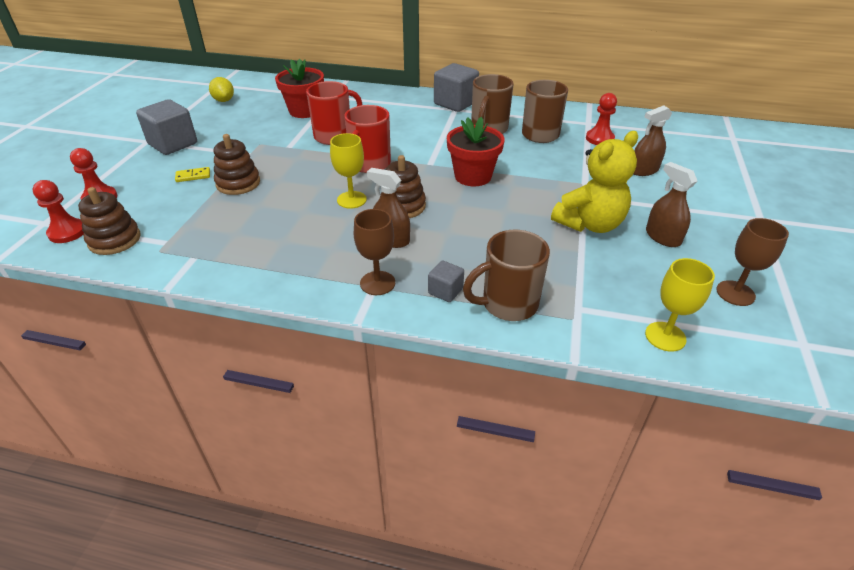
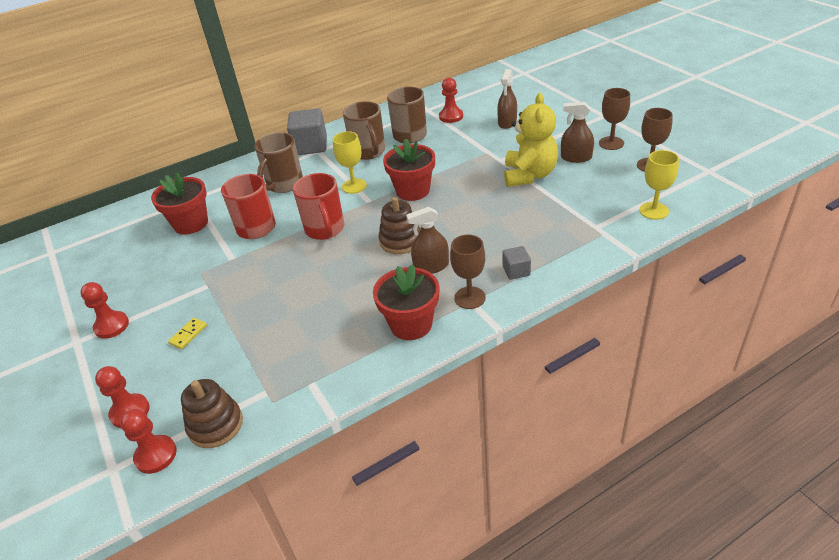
camera: 40 degrees left, 0 degrees up
grey cube [136,99,197,155] -> red pawn [80,282,129,339]
yellow lemon [209,77,234,102] -> none
brown stacking toy [214,134,260,195] -> none
yellow goblet [330,133,367,209] -> yellow goblet moved to [333,131,367,194]
brown mug [463,230,550,321] -> brown mug moved to [254,132,303,193]
none -> red flower pot [373,264,439,340]
none -> brown goblet [599,88,630,150]

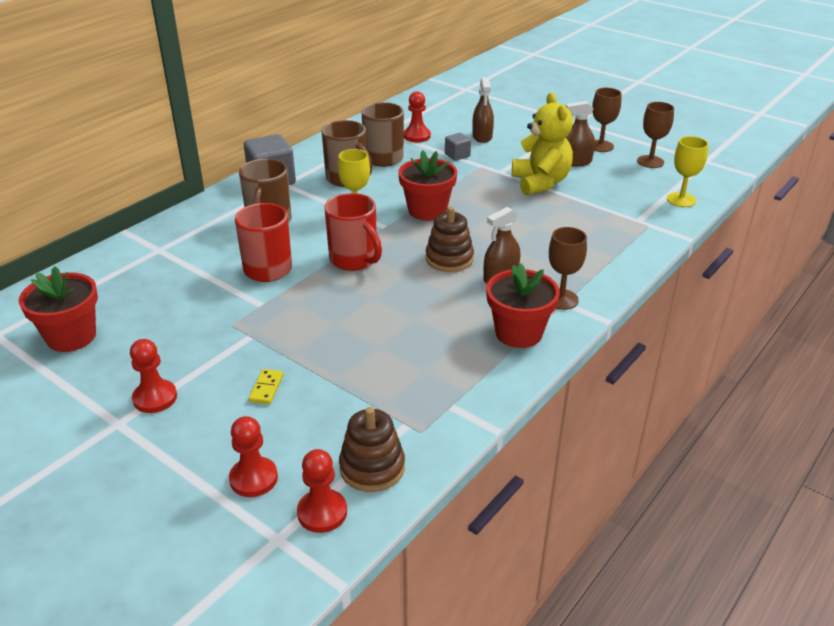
camera: 25 degrees left, 5 degrees down
red flower pot [151,172,208,235] -> red flower pot moved to [19,267,98,352]
grey cube [503,246,531,280] -> grey cube moved to [445,133,471,161]

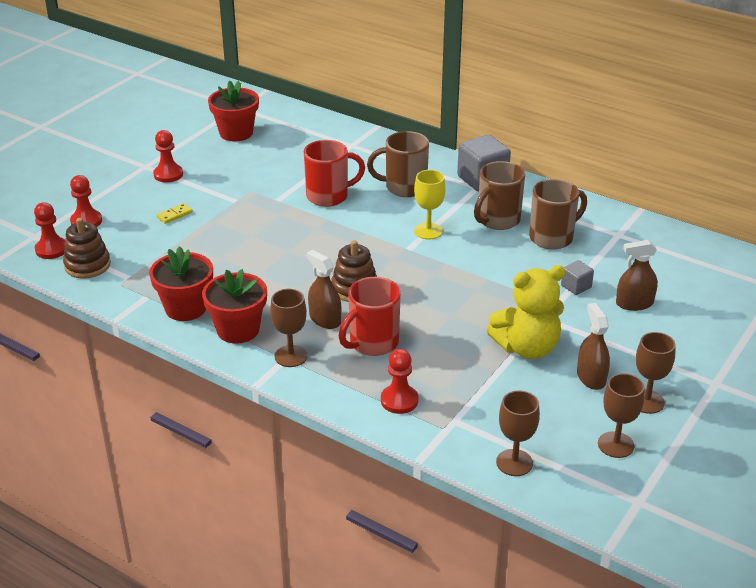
camera: 85 degrees right, 0 degrees up
yellow domino [249,369,283,404] -> yellow domino turned 45 degrees counterclockwise [157,203,193,224]
red mug [324,193,382,271] -> red mug moved to [339,277,401,356]
red flower pot [398,150,457,221] -> red flower pot moved to [149,246,213,321]
red pawn [404,91,431,142] -> red pawn moved to [381,349,419,414]
yellow goblet [667,136,708,207] -> brown goblet [496,390,540,476]

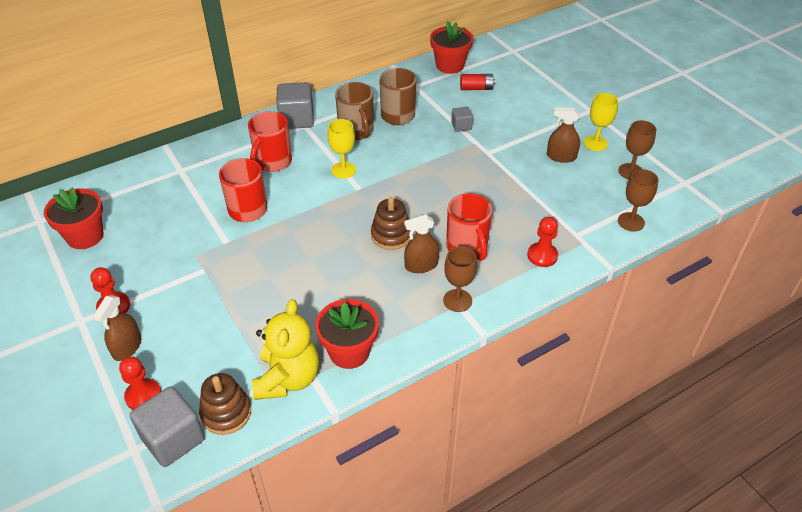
camera: 65 degrees left, 10 degrees up
red pawn [34,202,65,259] -> grey cube [130,386,205,467]
yellow domino [157,203,193,224] -> none
red flower pot [202,269,267,344] -> red flower pot moved to [430,21,473,74]
brown mug [367,131,429,197] -> red mug [248,111,292,172]
yellow teddy bear [487,265,565,359] -> yellow teddy bear moved to [252,299,319,400]
brown spray bottle [616,240,658,311] -> brown spray bottle moved to [93,295,141,361]
brown goblet [636,332,676,414] -> yellow goblet [584,93,618,151]
none -> red battery [460,74,495,90]

